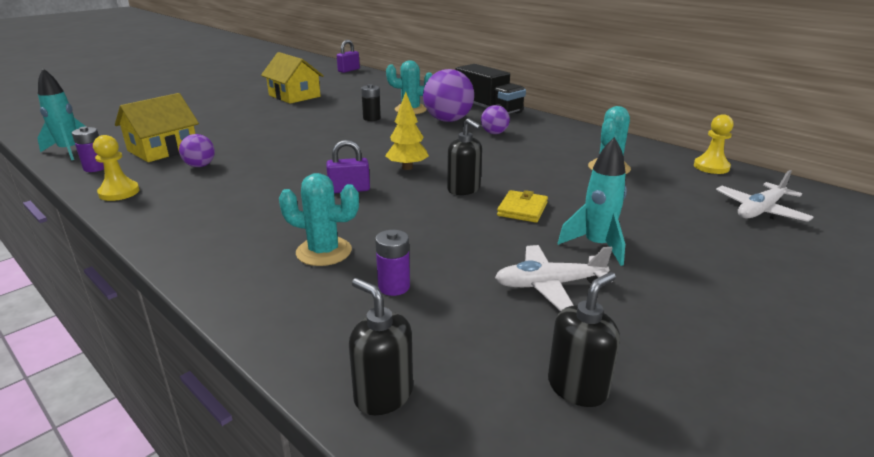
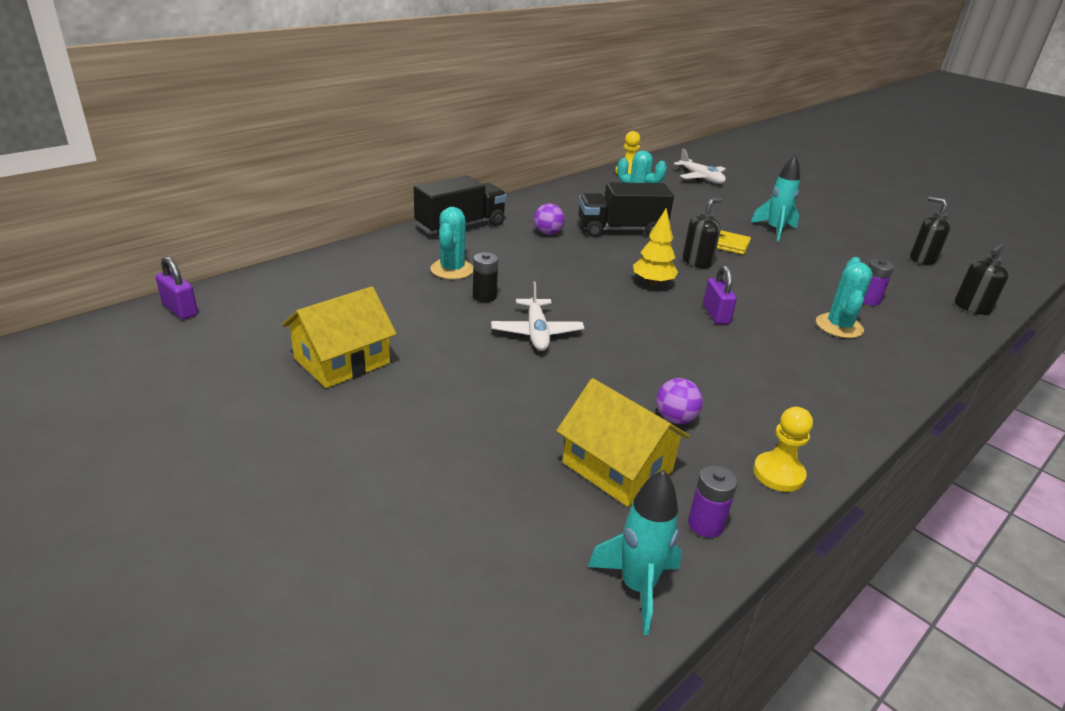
camera: 90 degrees left, 5 degrees up
purple ball [423,69,474,122] -> none
white plane [495,245,613,311] -> white plane moved to [491,281,584,351]
none -> black truck [578,182,674,237]

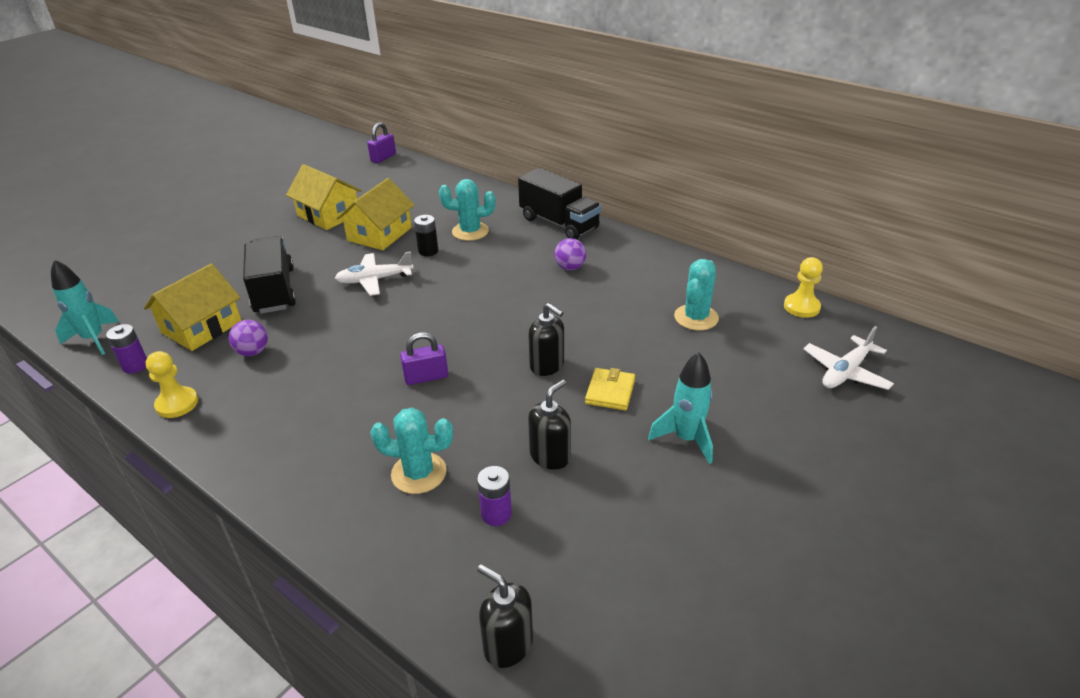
camera: 85 degrees right, 5 degrees up
black truck [578,182,674,237] -> black truck moved to [243,236,296,314]
yellow tree [633,208,678,286] -> none
black soap dispenser [910,196,951,265] -> black soap dispenser moved to [528,380,571,470]
none -> yellow house [336,178,414,250]

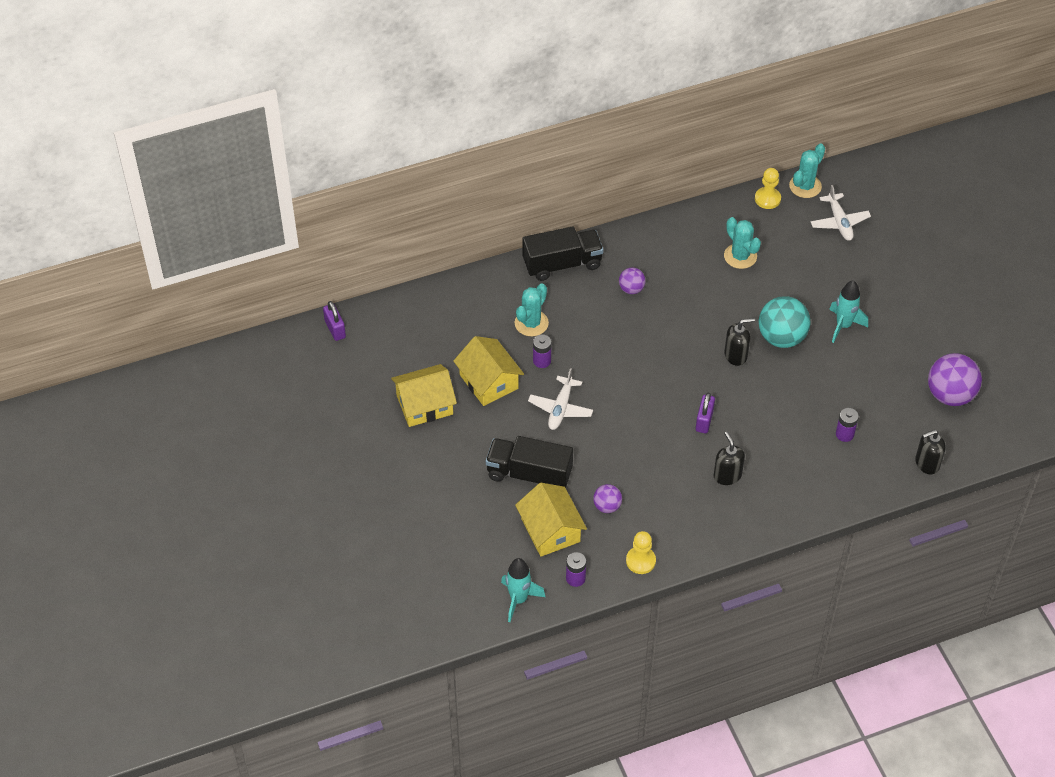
camera: 60 degrees left, 15 degrees up
turquoise cactus [370,408,453,494] -> turquoise cactus moved to [789,143,825,198]
black battery [414,215,438,256] -> purple battery [533,334,551,368]
black soap dispenser [528,380,571,470] -> black soap dispenser moved to [714,432,745,485]
yellow wallet [585,368,635,411] -> turquoise ball [759,296,811,348]
none -> purple ball [928,353,982,406]

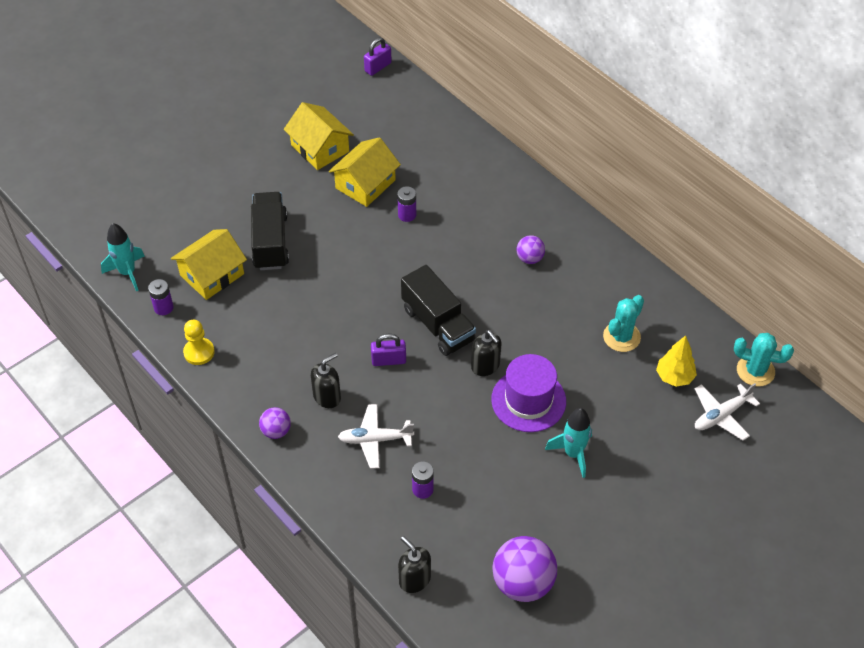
camera: 70 degrees right, 0 degrees up
turquoise cactus [514,284,549,337] -> none
black truck [523,226,603,281] -> black truck moved to [401,265,476,356]
white plane [528,368,593,430] -> white plane moved to [338,404,414,469]
purple ball [593,484,622,513] -> purple ball moved to [259,407,291,439]
yellow pawn [755,168,781,209] -> none
turquoise ball [759,296,811,348] -> purple hat [491,354,566,432]
none -> yellow tree [656,335,697,387]

